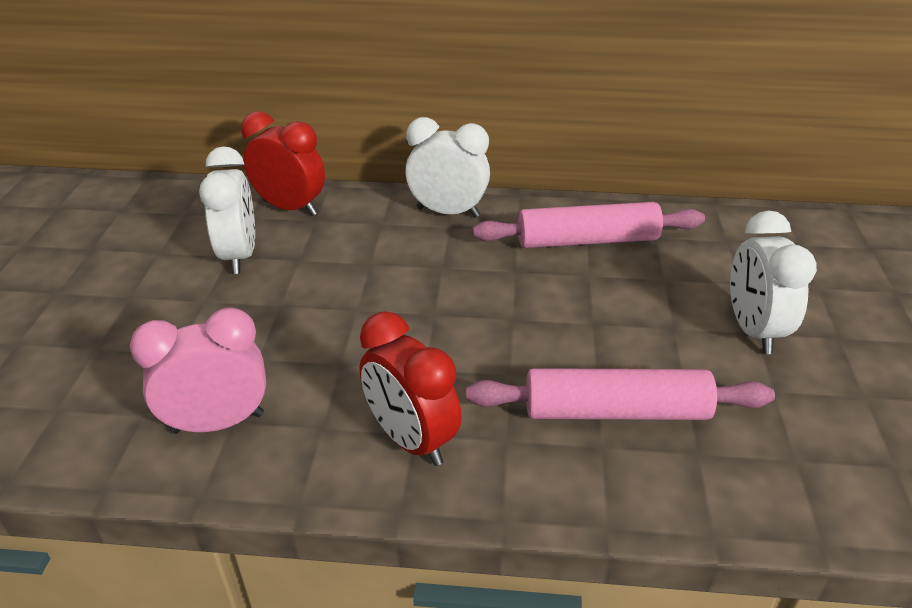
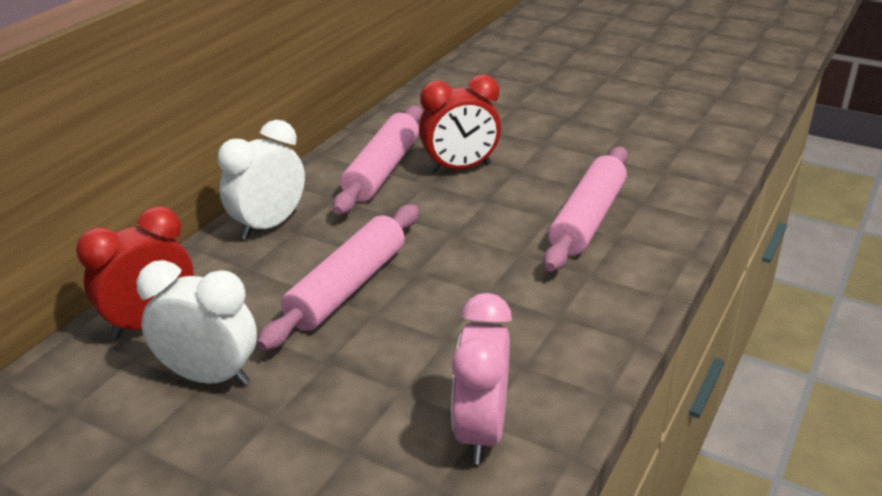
camera: 65 degrees left, 5 degrees down
red clock [359,311,462,466] -> red clock moved to [419,75,501,173]
white clock [730,210,817,354] -> none
none -> pink rolling pin [257,204,419,351]

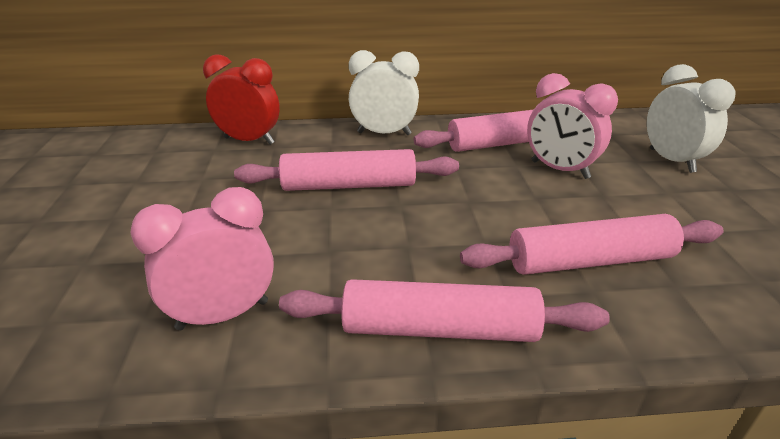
camera: 55 degrees right, 0 degrees up
white clock [136,260,257,386] -> white clock moved to [647,64,735,173]
red clock [419,75,501,173] -> pink clock [527,73,618,179]
none -> pink rolling pin [279,279,610,342]

